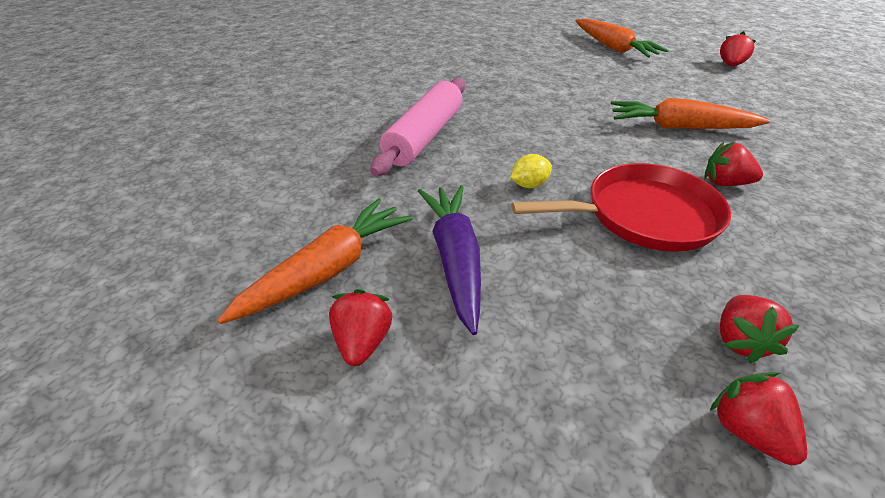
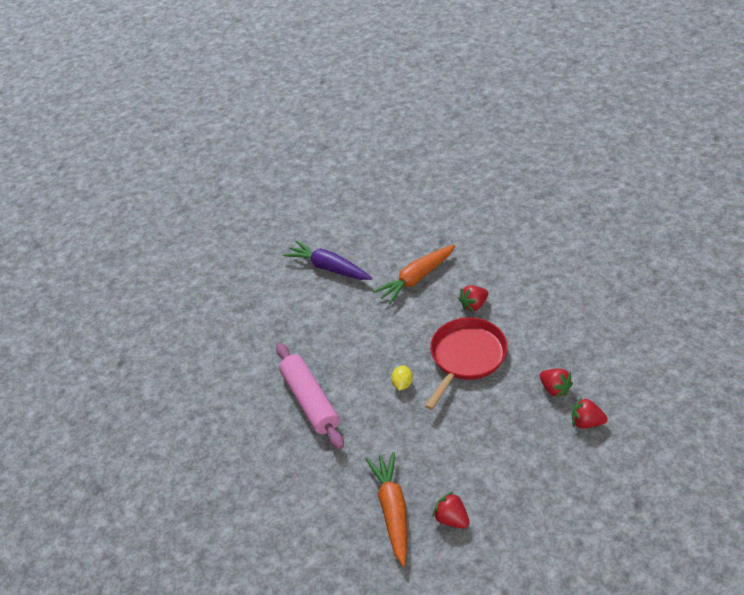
camera: 45 degrees left, 5 degrees up
purple carrot [418,185,481,335] -> purple carrot moved to [283,240,372,280]
orange carrot [576,18,668,57] -> none
red strawberry [720,31,756,66] -> none

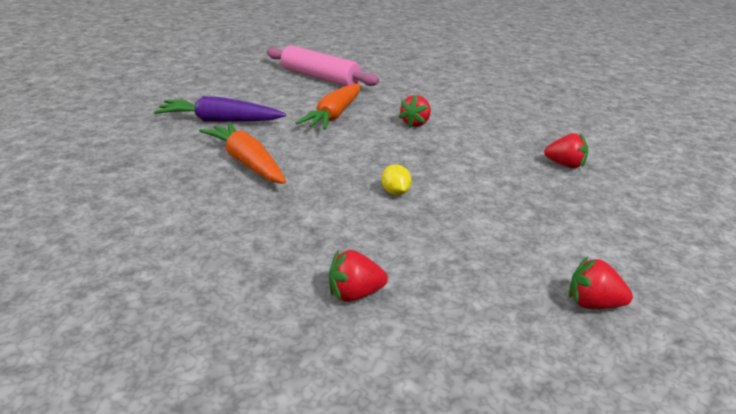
camera: 35 degrees left, 15 degrees down
pink rolling pin [276,343,344,449] -> pink rolling pin moved to [267,45,379,86]
orange carrot [366,452,407,567] -> orange carrot moved to [199,122,286,184]
red pan [425,317,508,410] -> none
red strawberry [572,397,608,428] -> red strawberry moved to [329,250,388,302]

